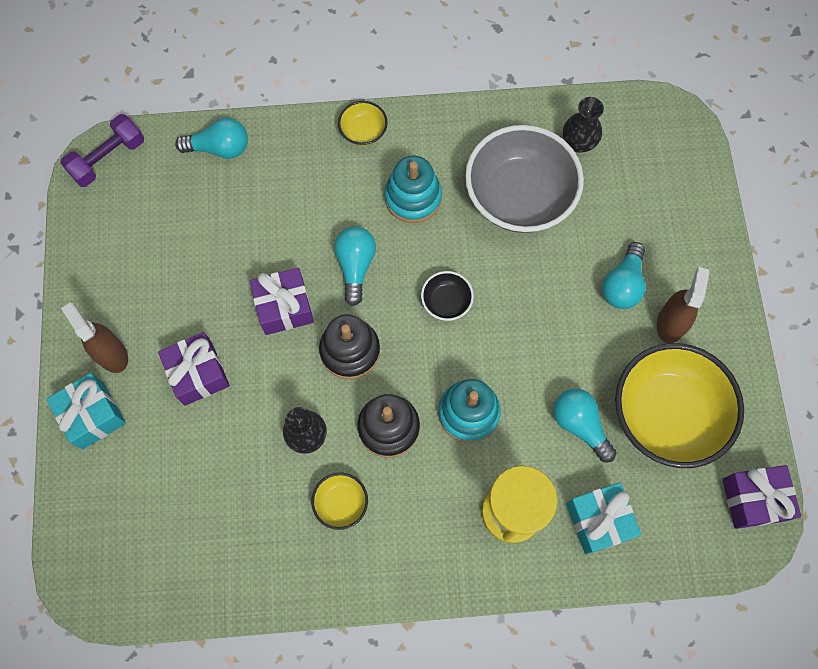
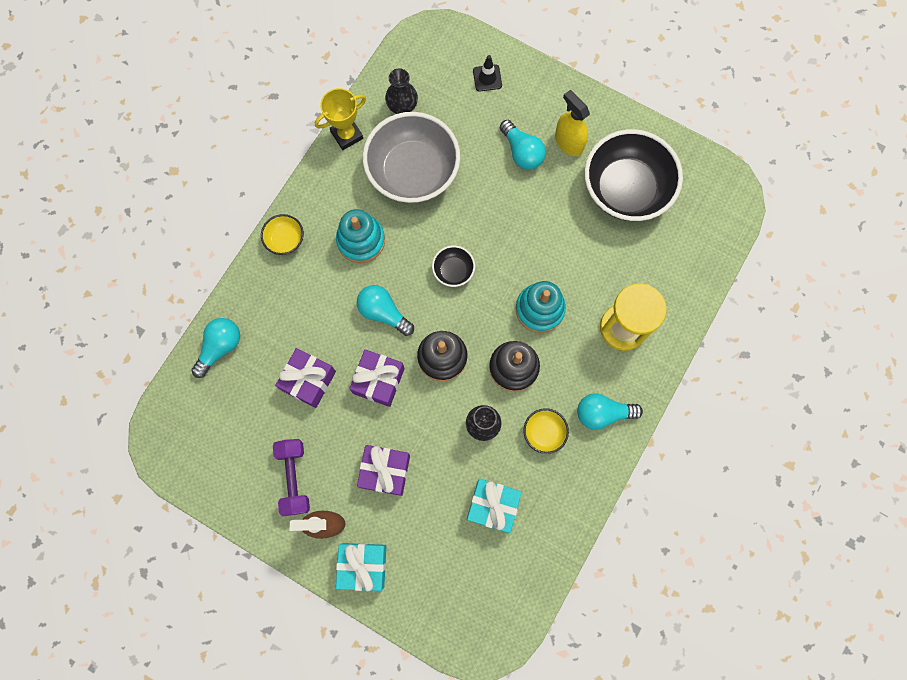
camera: 55 degrees left, 5 degrees up
purple dumbbell [60,114,144,187] -> purple dumbbell moved to [273,439,310,516]
turquoise light bulb [554,389,617,462] -> turquoise light bulb moved to [577,393,643,430]
turquoise gift [566,482,641,555] -> turquoise gift moved to [467,479,522,533]
yellow bowl [615,343,744,468] -> black bowl [584,129,683,221]
brown spray bottle [657,267,710,343] -> yellow spray bottle [555,90,590,156]
purple gift [722,465,801,529] -> purple gift moved to [275,348,336,408]
none -> yellow trophy [315,88,366,150]
none -> black traffic cone [473,55,502,92]

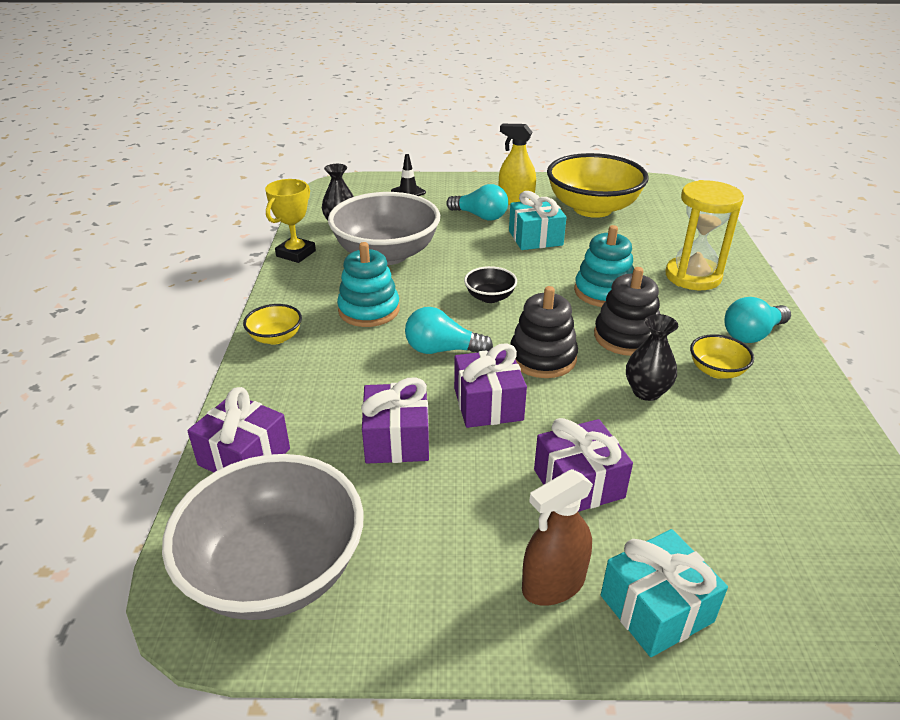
camera: 30 degrees left, 40 degrees down
turquoise light bulb [191,318,240,378] -> purple gift [187,387,290,473]
purple dumbbell [273,439,310,516] -> none
turquoise gift [467,479,522,533] -> turquoise gift moved to [509,191,567,250]
black bowl [584,129,683,221] -> yellow bowl [547,153,649,218]
none -> grey bowl [162,454,364,620]

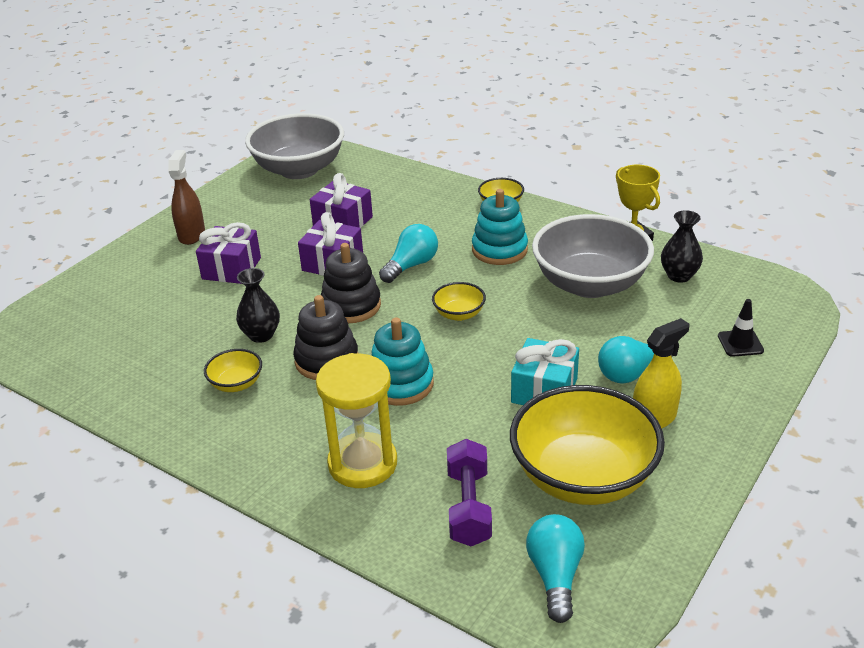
camera: 125 degrees right, 0 degrees up
purple gift [187,387,290,473] -> none
black bowl [464,266,517,303] -> yellow bowl [432,282,486,321]
turquoise gift [601,529,728,657] -> none
turquoise light bulb [724,297,791,343] -> turquoise light bulb moved to [526,514,585,623]
none -> purple dumbbell [447,439,492,546]

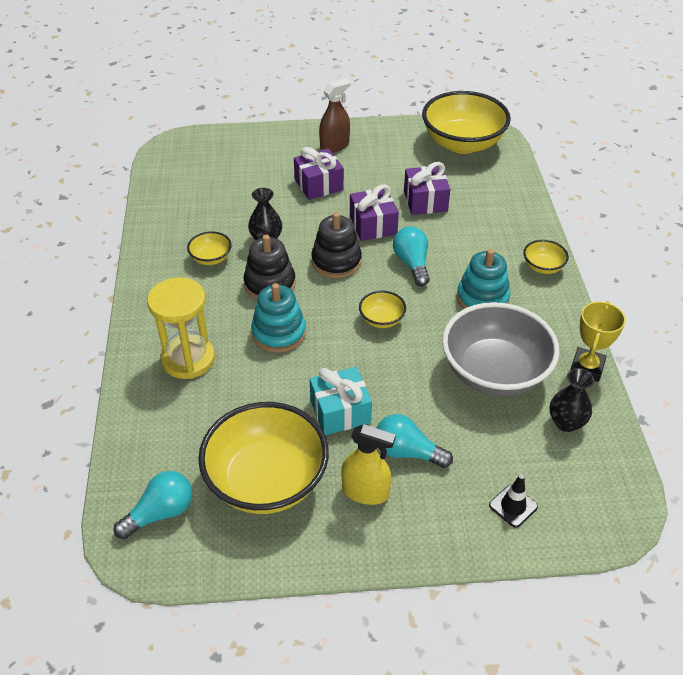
camera: 50 degrees right, 10 degrees up
grey bowl [245,113,344,179] -> yellow bowl [422,91,511,154]
turquoise light bulb [379,224,438,283] -> turquoise light bulb turned 105 degrees counterclockwise [393,226,430,286]
purple dumbbell [447,439,492,546] -> none

